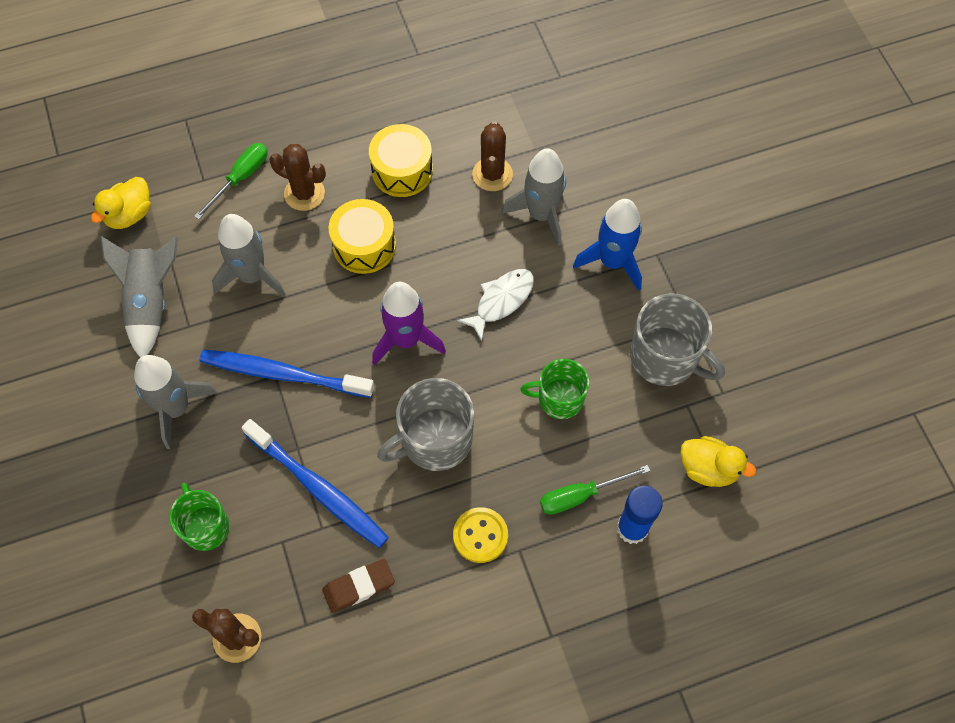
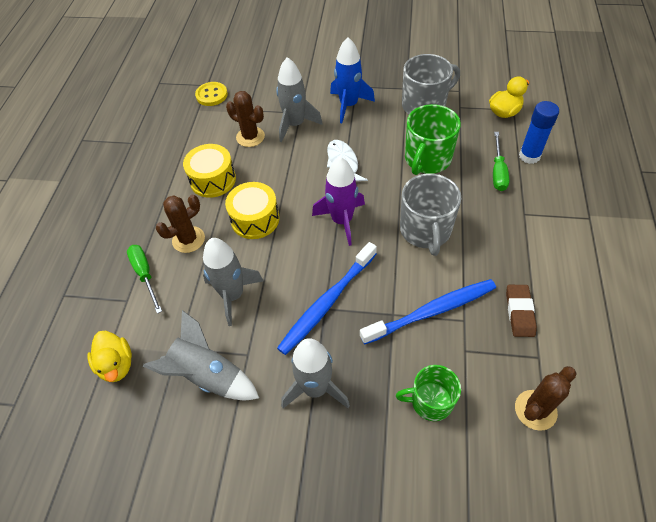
camera: 60 degrees left, 10 degrees down
yellow button [453,507,508,563] -> yellow button moved to [195,82,228,106]
green mug [521,359,589,419] -> green mug [405,104,461,175], size x1.52

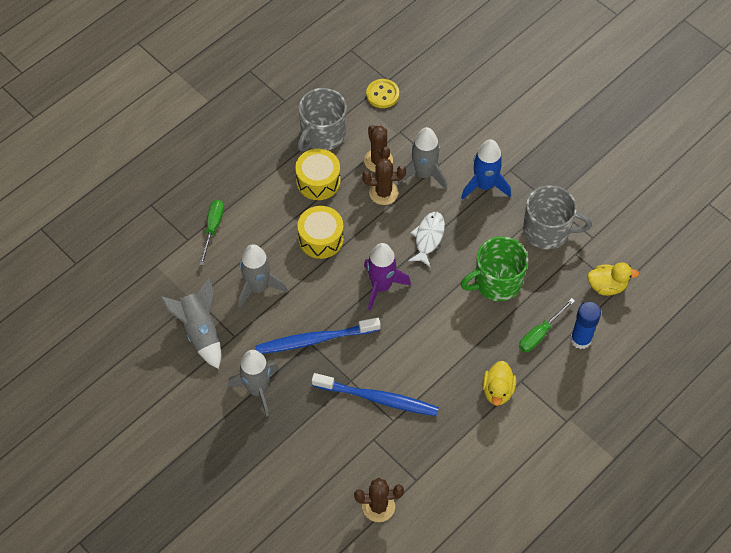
camera: 35 degrees right, 5 degrees up
yellow duck [87,331,132,382] -> yellow duck moved to [482,361,516,406]
brown cactus [156,195,205,253] -> brown cactus moved to [362,158,406,205]
green mug [396,365,461,421] -> none
grey mug [400,174,461,256] -> grey mug moved to [297,88,347,151]
brown eraser [506,285,537,337] -> none

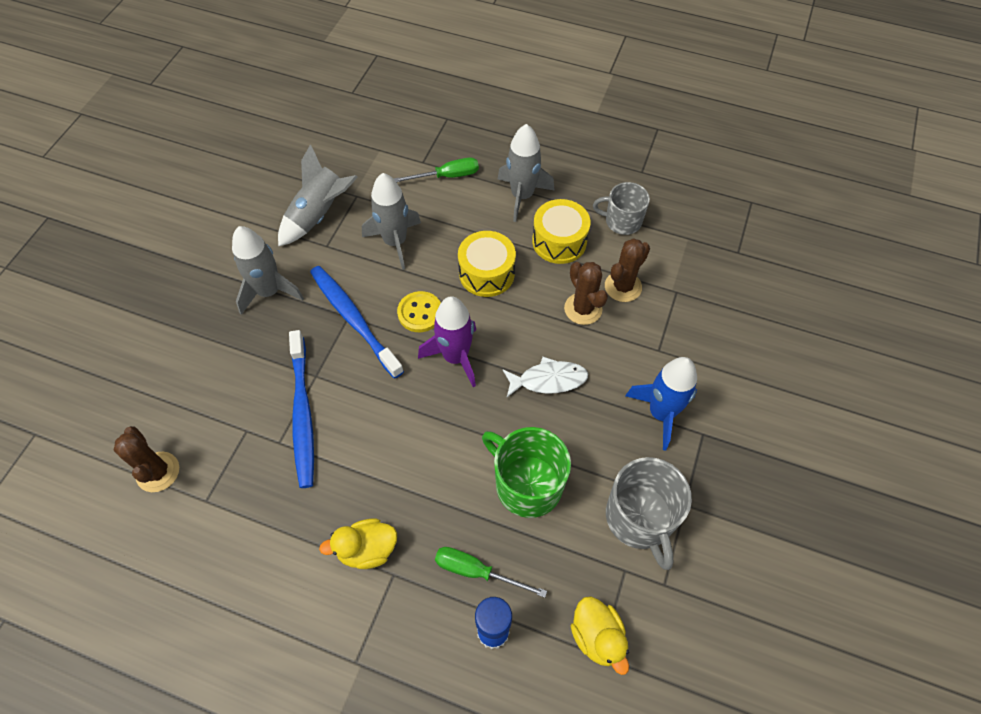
camera: 65 degrees right, 0 degrees up
grey mug [297,88,347,151] -> grey mug [593,182,650,235], size x0.66
yellow button [366,79,399,108] -> yellow button moved to [397,291,441,332]
grey rocket [398,127,447,190] -> grey rocket moved to [498,124,555,222]

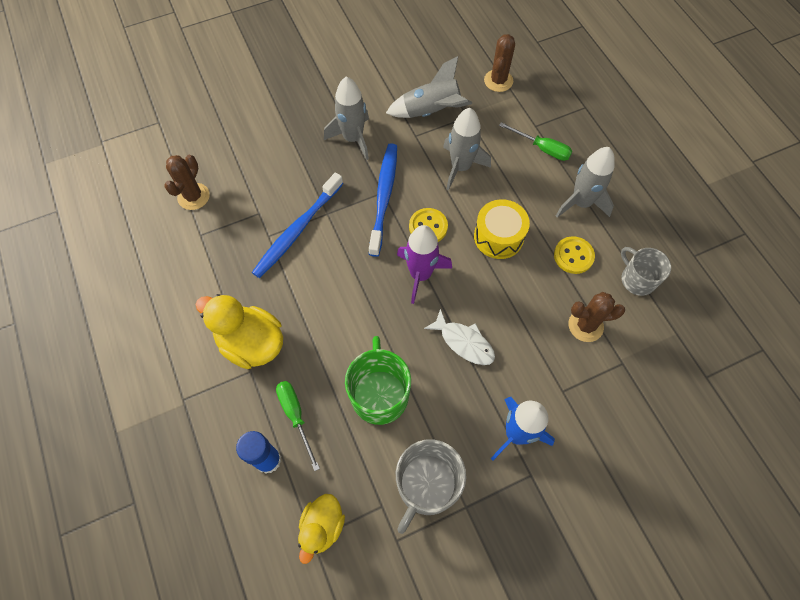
camera: 45 degrees right, 5 degrees up
yellow duck [319,518,397,569] -> yellow duck [195,294,283,369], size x1.57
yellow drum [532,199,590,264] -> yellow button [554,236,595,274]
brown cactus [564,262,608,325] -> brown cactus moved to [484,34,515,92]

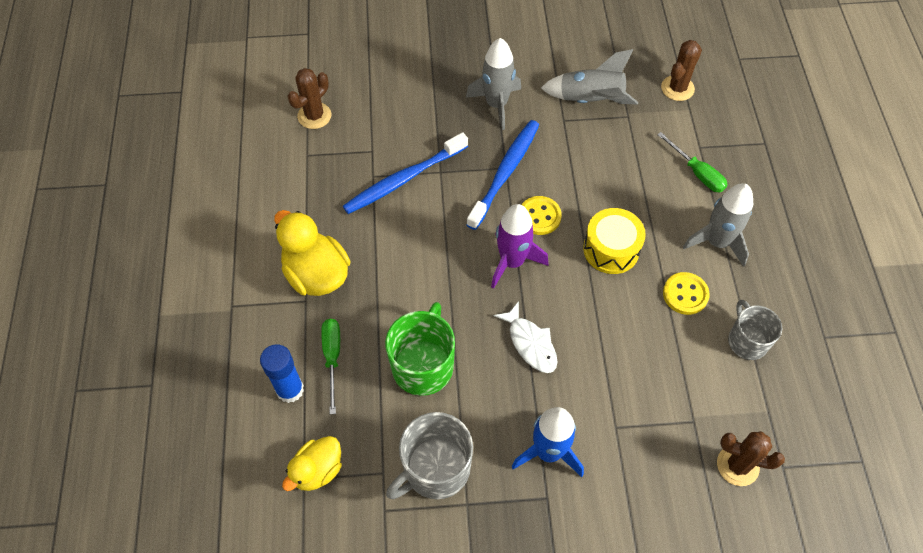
camera: 20 degrees right, 5 degrees down
grey rocket [443,108,491,190] -> none
brown cactus [568,292,625,342] -> brown cactus moved to [717,431,785,486]

